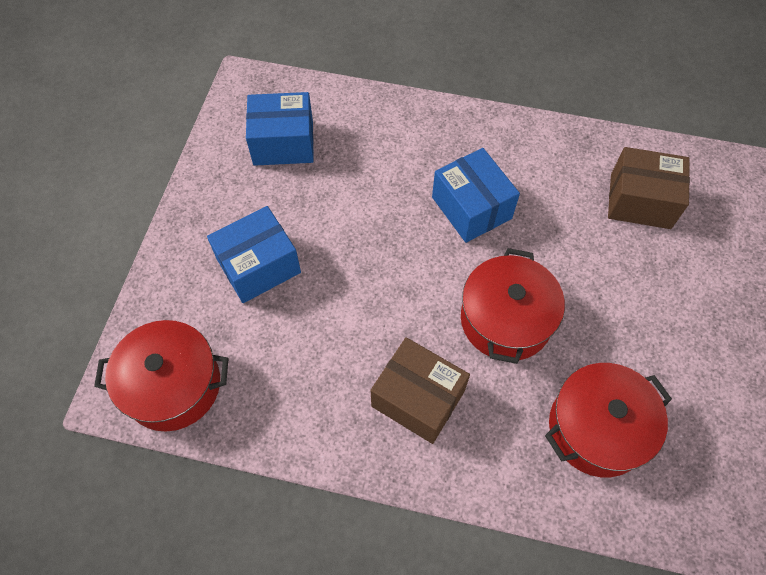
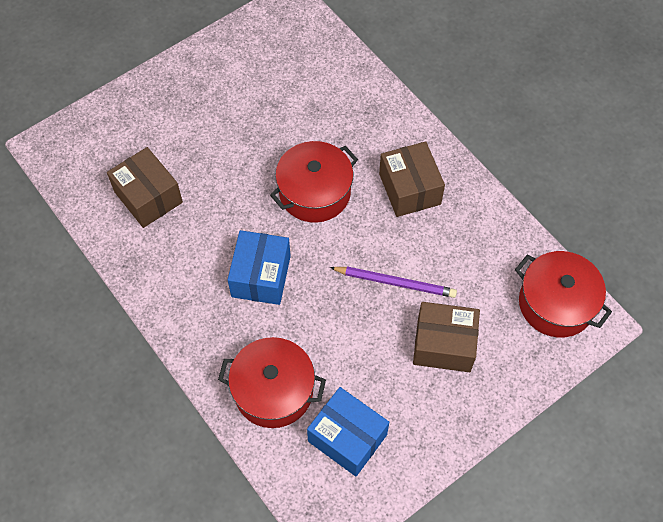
camera: 140 degrees left, 0 degrees up
blue box [207,206,301,303] -> brown box [413,302,480,372]
red pot [545,363,672,477] -> red pot moved to [218,337,326,428]
none -> purple pencil [330,266,457,298]

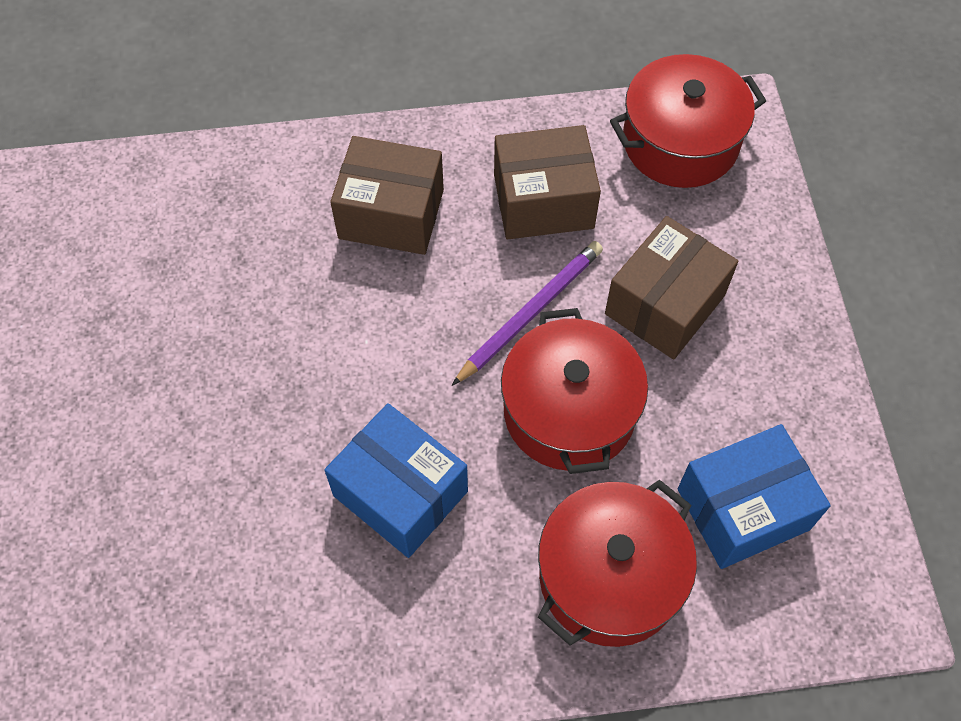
camera: 60 degrees left, 0 degrees up
brown box [107,147,183,228] -> brown box moved to [494,125,601,239]
red pot [270,141,358,223] -> red pot moved to [501,308,648,474]

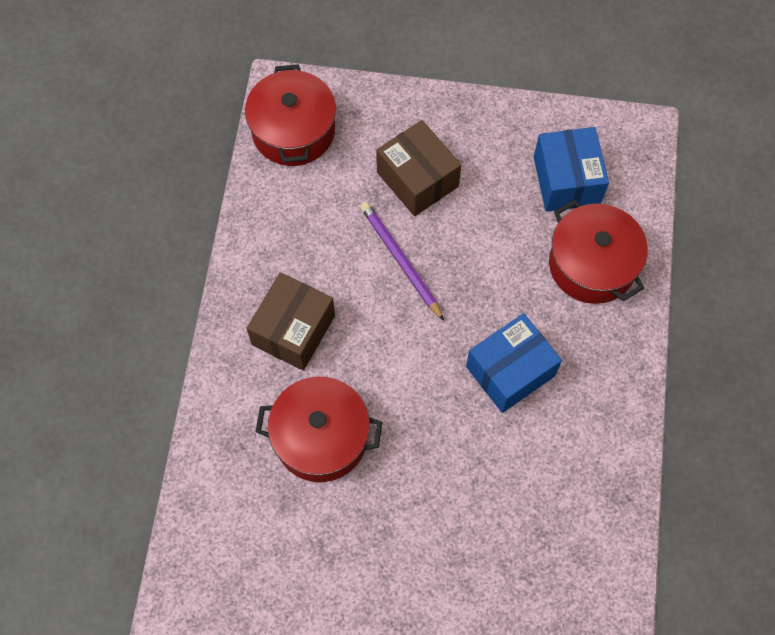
camera: 75 degrees left, 5 degrees up
brown box [494,125,601,239] -> none
red pot [501,308,648,474] -> red pot moved to [255,377,382,482]

